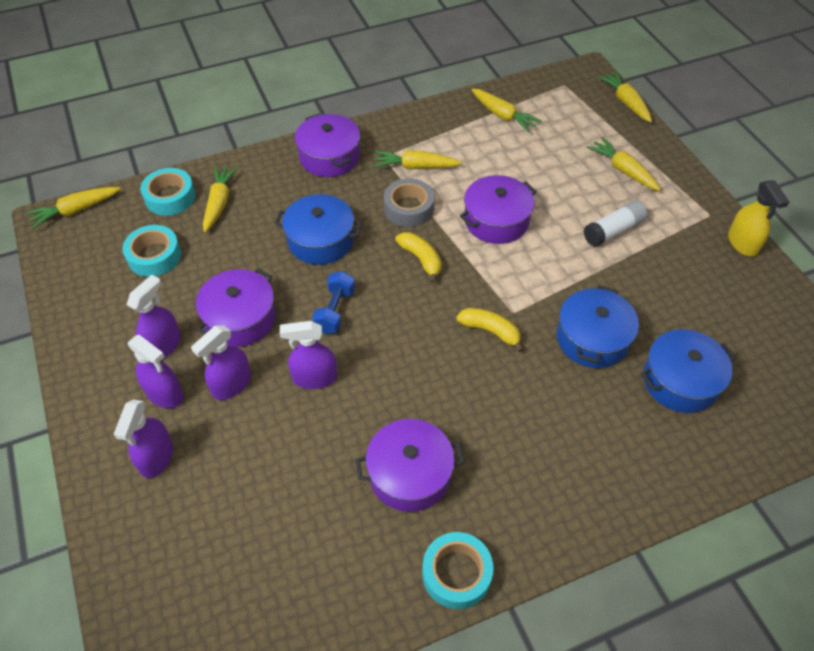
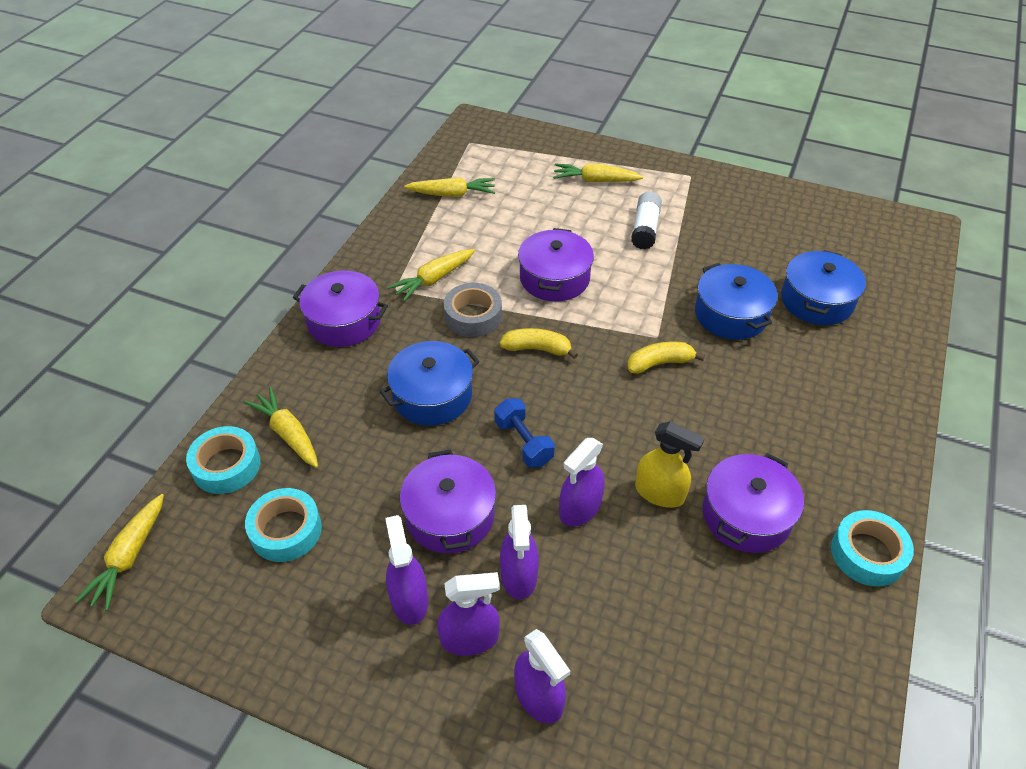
camera: 45 degrees left, 5 degrees down
yellow carrot [597,71,652,122] -> none
yellow spray bottle [728,180,789,257] -> yellow spray bottle moved to [635,421,705,508]

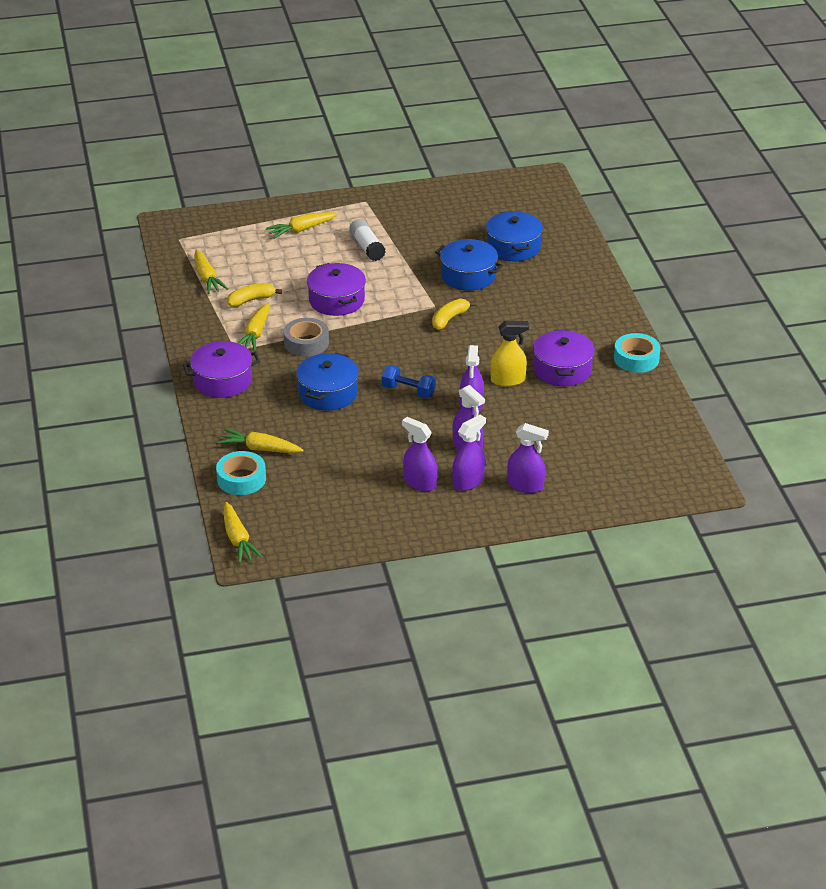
camera: 35 degrees left, 10 degrees down
turquoise tape [245,488,322,562] -> none
purple pot [400,450,496,554] -> none
yellow carrot [404,177,495,197] -> yellow carrot turned 105 degrees clockwise [195,249,228,294]
yellow banana [500,328,578,359] -> yellow banana moved to [227,283,282,307]

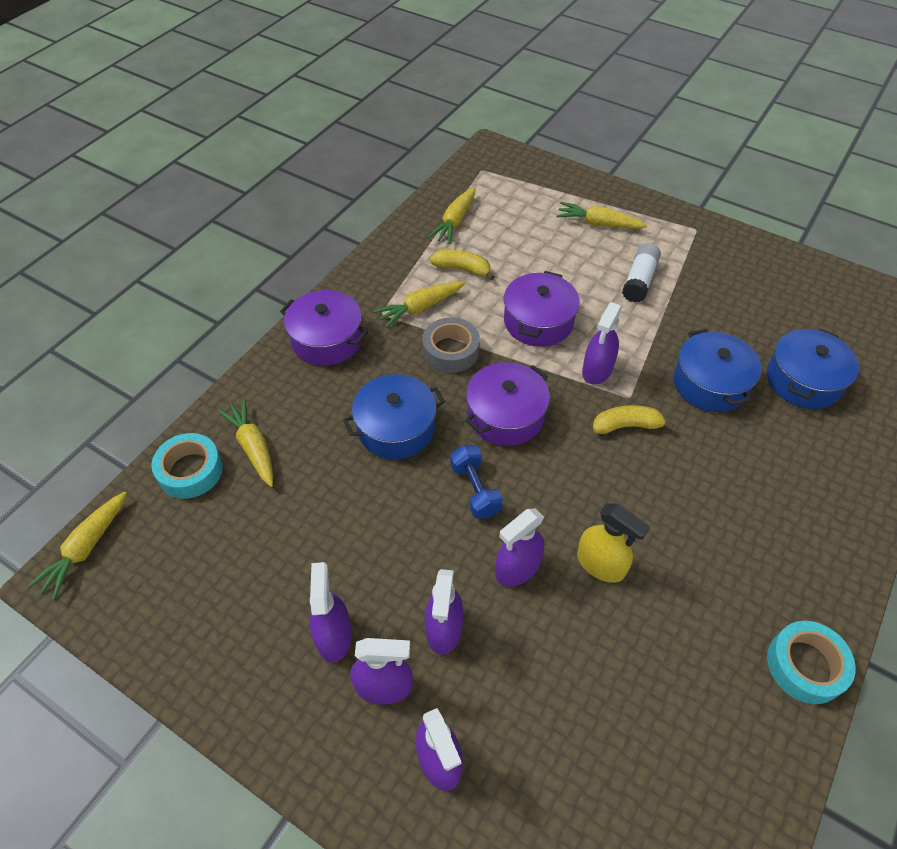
camera: 45 degrees right, 15 degrees up
purple pot [533,330,595,386] -> purple pot moved to [465,362,550,446]
none -> purple spray bottle [582,302,622,384]

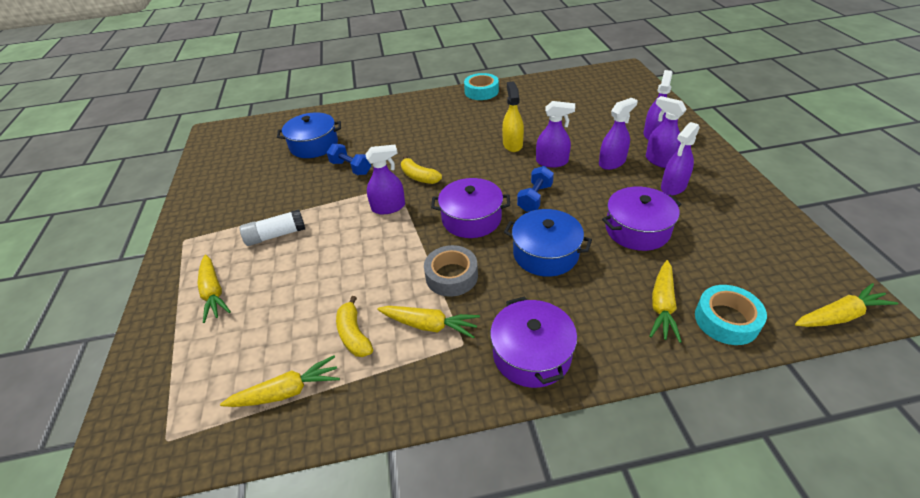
camera: 130 degrees left, 10 degrees down
purple pot [504,271,580,347] -> purple pot moved to [602,187,682,251]
blue pot [673,329,761,412] -> blue dumbbell [327,144,371,175]

